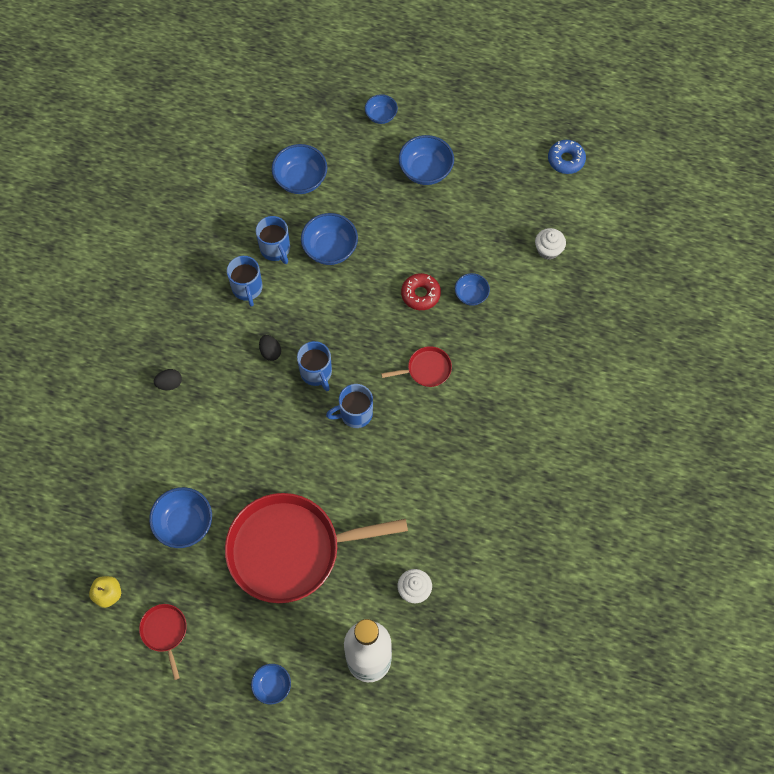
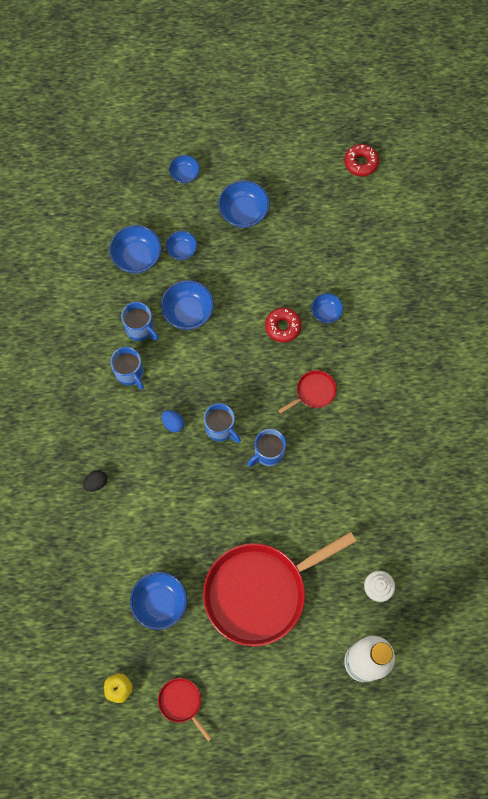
camera: 20 degrees left, 5 degrees up
blue bowl [251,664,291,704] -> blue bowl moved to [166,231,197,260]
black egg [259,335,281,361] -> blue egg [162,410,184,432]
white cupcake [535,228,566,260] -> none
blue donut [548,140,586,174] -> red donut [344,144,379,176]

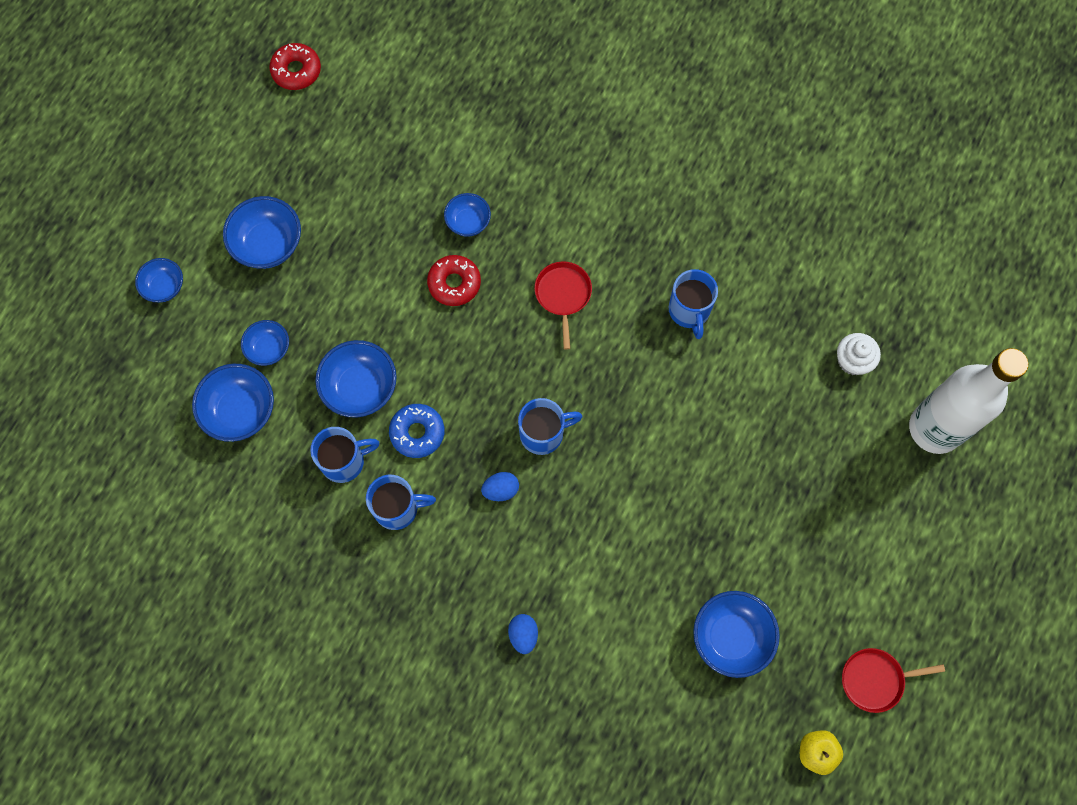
camera: 60 degrees left, 0 degrees up
black egg [83,470,107,492] -> blue egg [508,614,538,654]
red pan [203,531,356,646] -> none
blue mug [247,429,286,467] -> blue mug moved to [669,269,718,339]
none -> blue donut [389,404,445,458]

